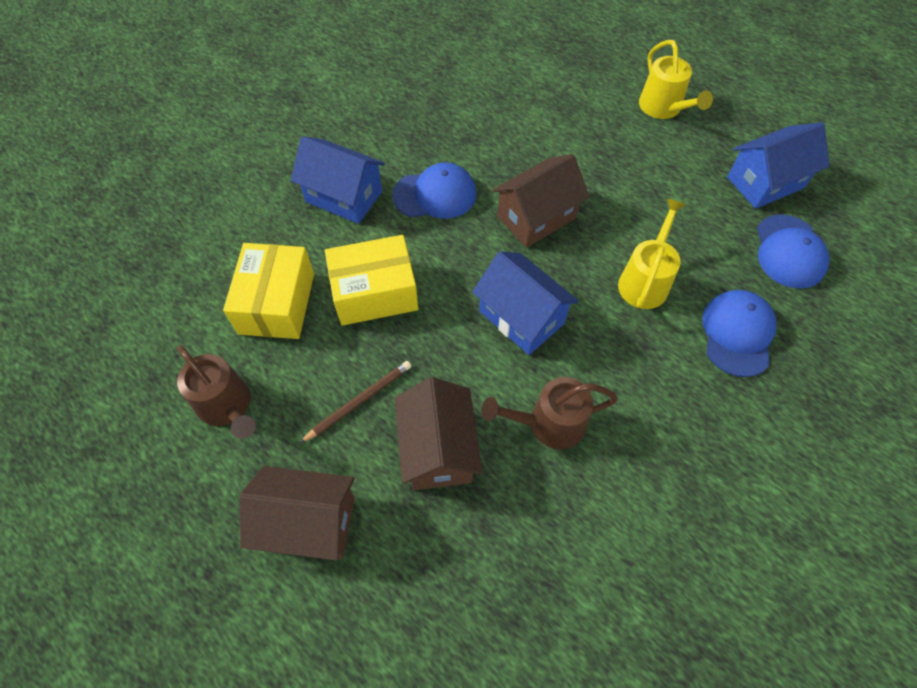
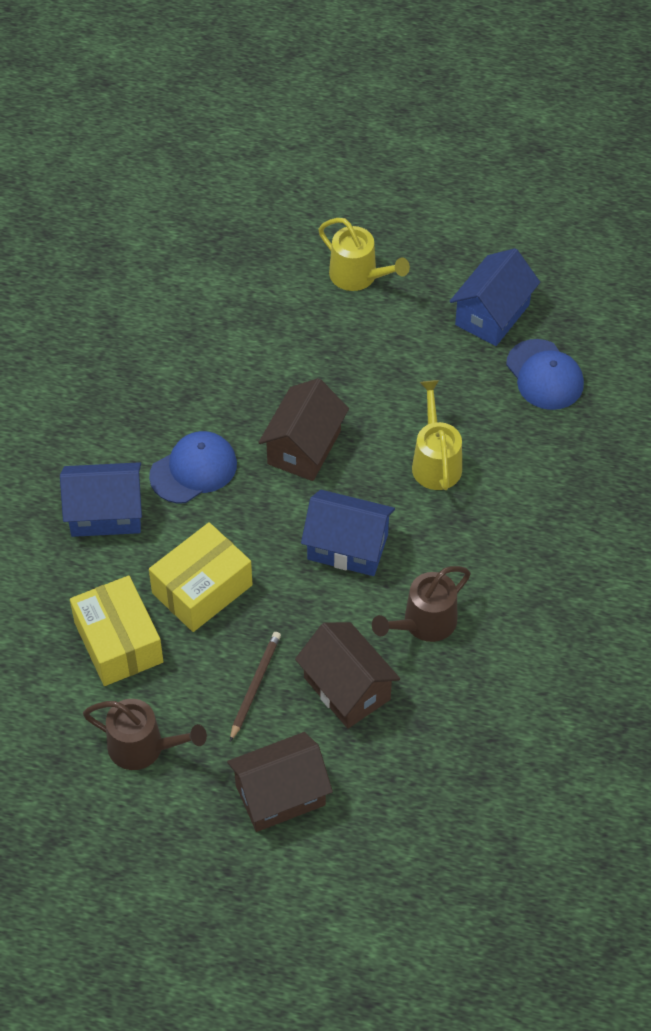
camera: 30 degrees left, 5 degrees down
blue cap [702,290,777,377] -> none

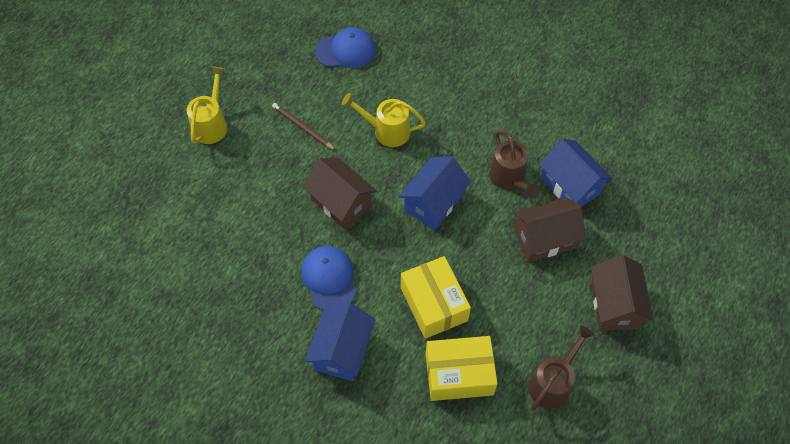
camera: 70 degrees left, 5 degrees up
brown pencil [230,632,281,742] -> brown pencil moved to [272,103,336,150]
yellow watering can [318,218,410,291] -> yellow watering can turned 45 degrees counterclockwise [187,66,227,144]
blue house [449,248,540,346] -> blue house moved to [539,139,613,207]

